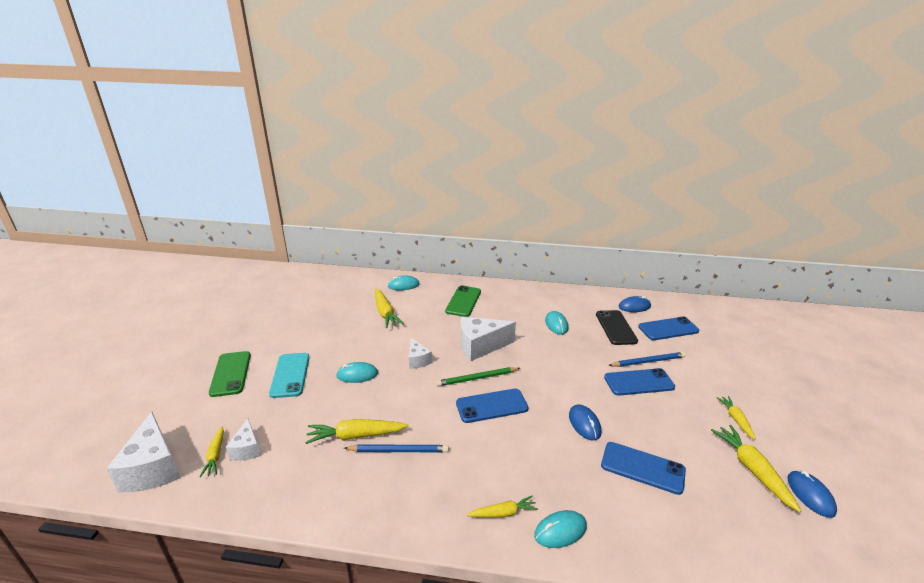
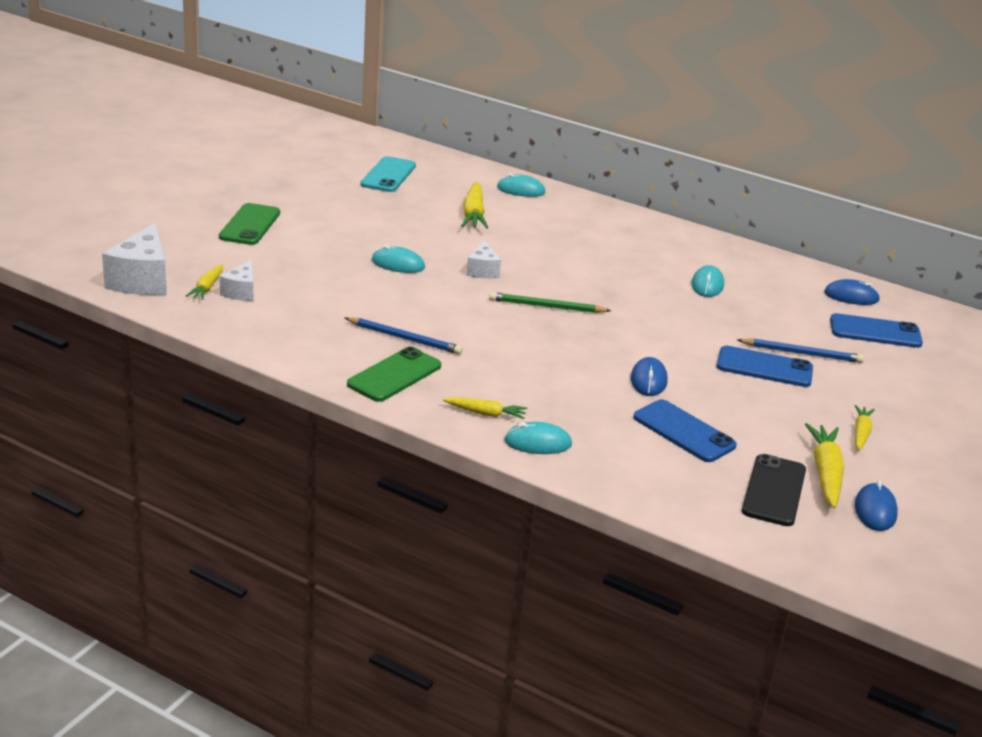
camera: 20 degrees right, 0 degrees up
turquoise phone [269,353,310,398] -> turquoise phone moved to [360,156,416,192]
yellow carrot [305,419,409,444] -> none
green phone [445,285,481,317] -> green phone moved to [347,347,441,402]
blue phone [456,388,528,423] -> none
white cheese [460,317,516,361] -> none
black phone [596,310,638,345] -> black phone moved to [742,454,806,526]

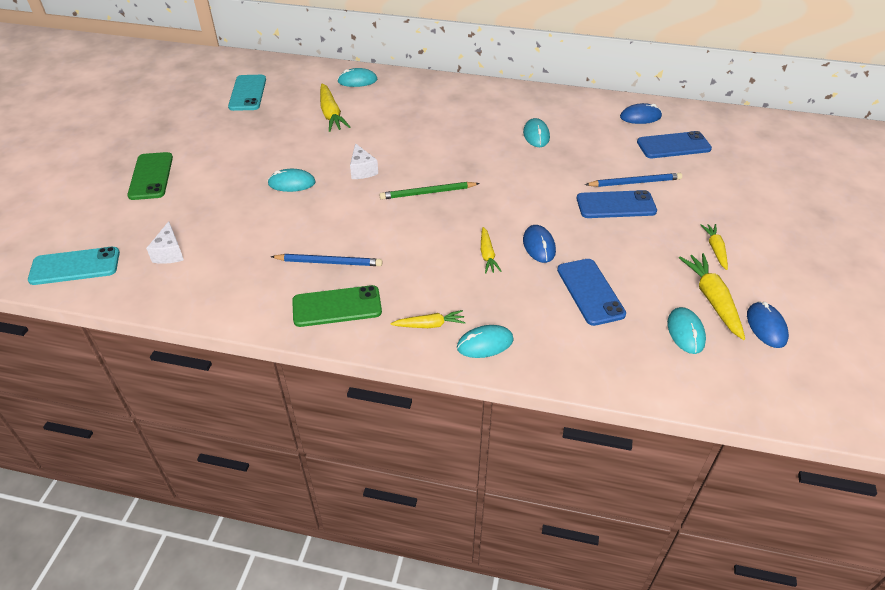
camera: 15 degrees left, 15 degrees up
white cheese [102,222,167,295] -> turquoise phone [28,247,120,285]
yellow carrot [186,264,223,300] -> yellow carrot moved to [481,227,502,273]
green phone [347,347,441,402] -> green phone turned 60 degrees clockwise [292,285,382,327]
blue phone [633,400,737,462] -> blue phone turned 45 degrees clockwise [557,259,626,326]
black phone [742,454,806,526] -> turquoise mouse [667,307,706,354]

